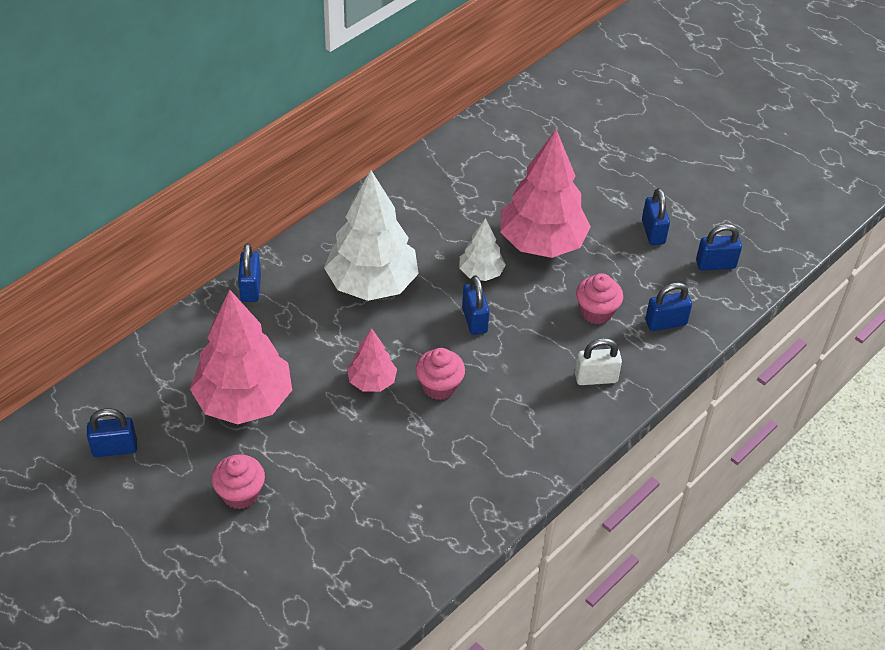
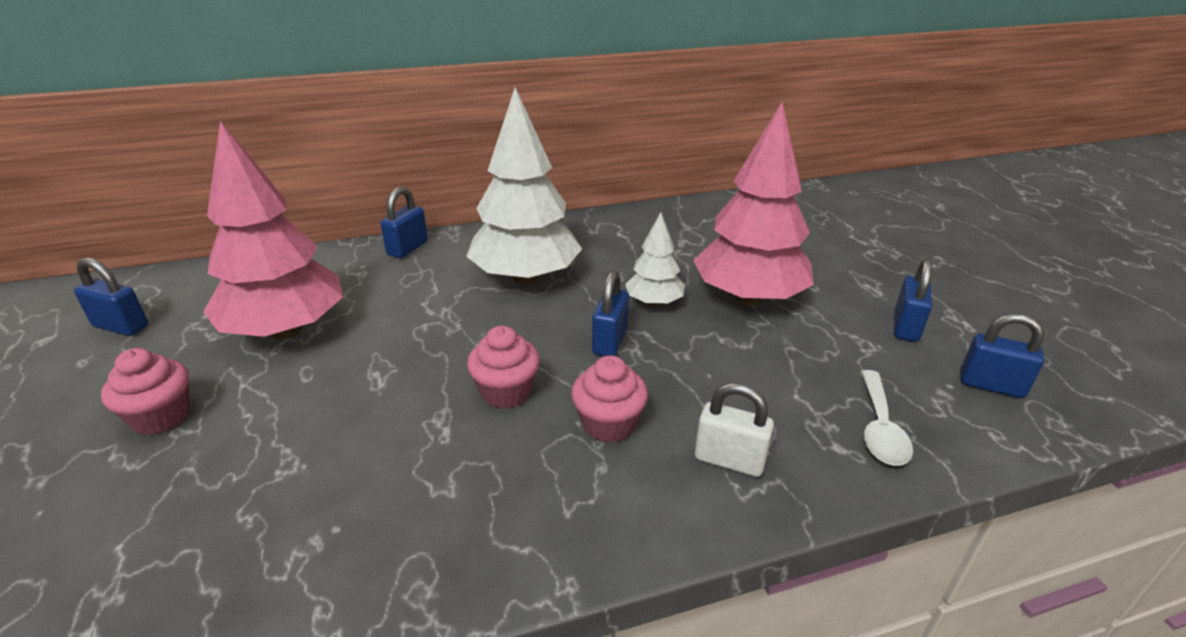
camera: 30 degrees right, 15 degrees down
pink tree [347,328,397,392] -> none
pink cupcake [576,273,623,324] -> pink cupcake moved to [571,356,648,443]
blue padlock [645,282,692,331] -> white spoon [861,370,913,466]

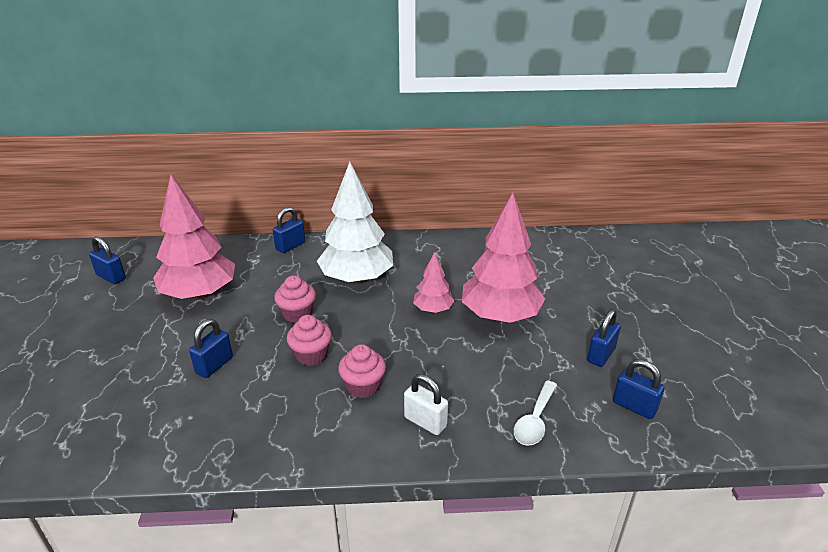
camera: 15 degrees right, 0 degrees up
pink cupcake [101,348,190,435] -> pink cupcake moved to [274,275,316,323]
blue padlock [592,270,629,356] -> blue padlock moved to [189,319,233,378]
white tree [625,212,685,307] -> pink tree [413,252,454,313]

